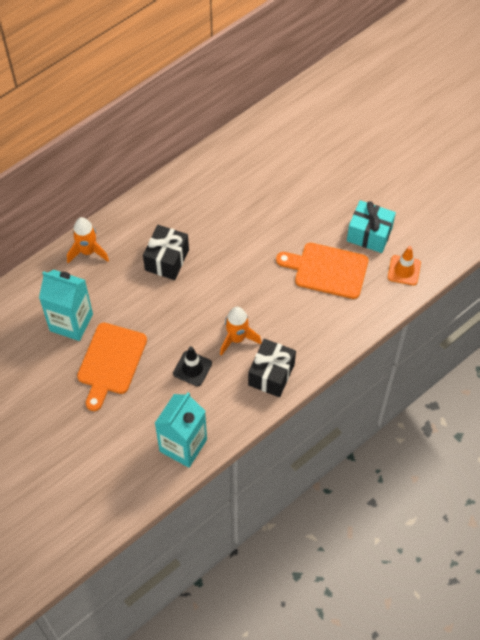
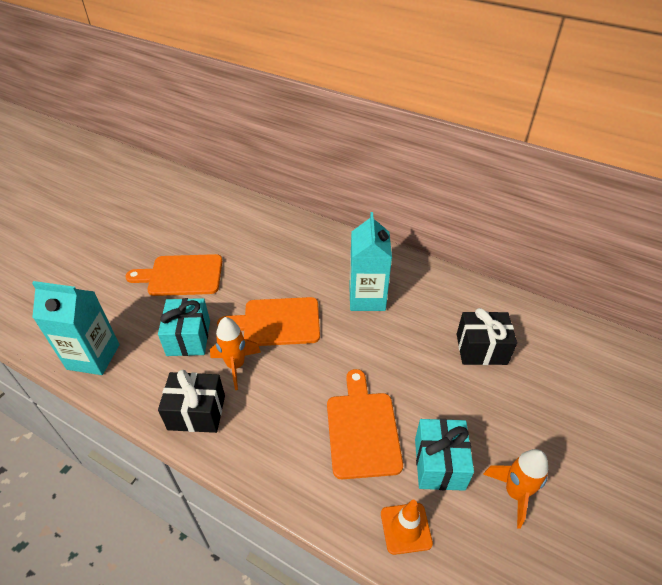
camera: 70 degrees right, 15 degrees down
turquoise carton [39,269,93,341] -> turquoise carton moved to [349,212,392,311]
orange rocket [67,217,109,263] -> orange rocket moved to [483,449,548,529]
black gift [143,225,189,280] -> black gift moved to [457,308,517,365]
black traffic cone [173,346,212,386] -> turquoise gift [158,298,210,356]
none -> orange cutting board [217,297,320,346]

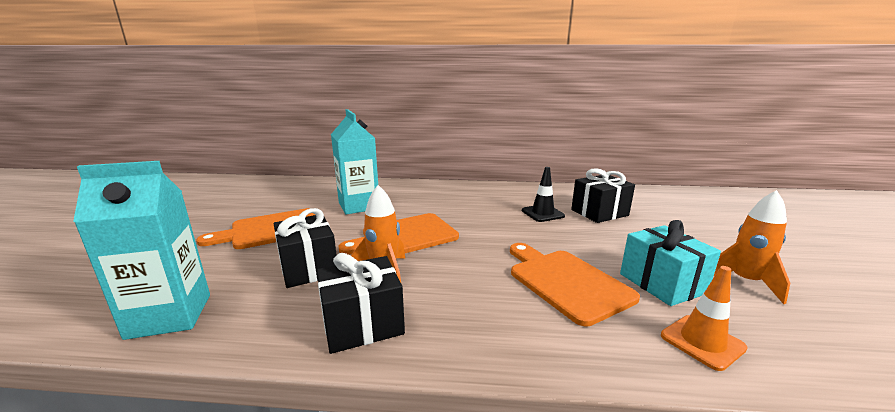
camera: 25 degrees left, 25 degrees down
turquoise gift [158,298,210,356] -> black gift [273,208,337,288]
turquoise carton [349,212,392,311] -> turquoise carton moved to [331,109,378,215]
none -> black traffic cone [522,167,565,222]

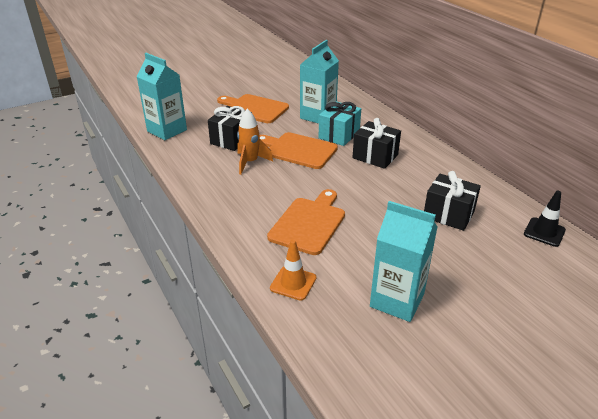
camera: 55 degrees right, 15 degrees up
black gift [317,253,405,354] -> black gift moved to [352,118,401,169]
black traffic cone [522,167,565,222] -> black traffic cone moved to [524,191,566,247]
turquoise gift [620,220,721,306] -> turquoise gift moved to [319,101,361,146]
orange rocket [714,190,790,304] -> turquoise carton [370,201,438,322]

